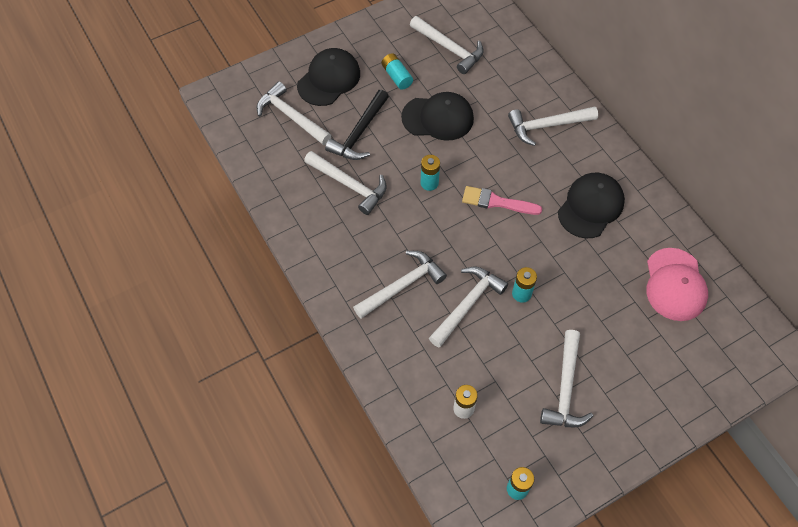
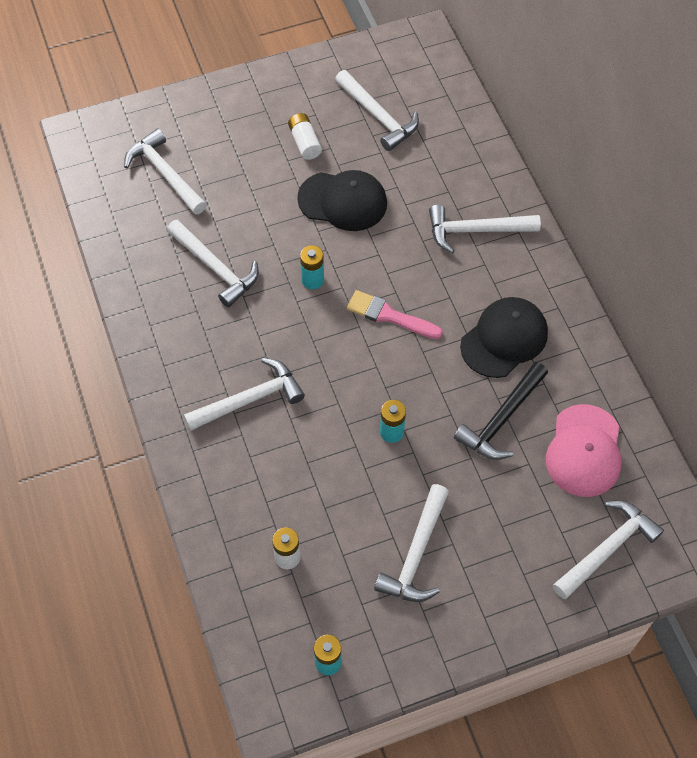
camera: 10 degrees right, 0 degrees up
black cap [297,48,360,106] -> none
black hammer [325,90,389,160] -> black hammer moved to [454,362,548,460]
turquoise battery [381,53,413,90] -> white battery [288,113,322,160]
white hammer [429,267,508,348] -> white hammer moved to [553,500,664,599]

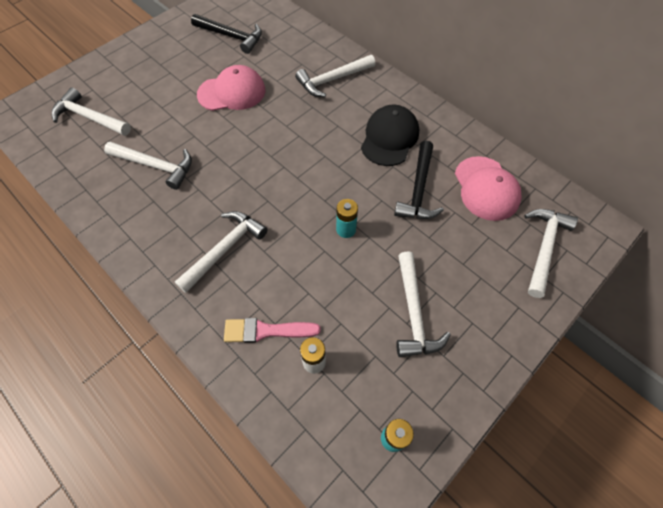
camera: 25 degrees left, 0 degrees up
white battery [288,113,322,160] -> none
black cap [297,170,387,231] -> pink cap [197,65,265,111]
turquoise battery [300,245,324,289] -> none
white hammer [335,70,419,151] -> black hammer [191,14,262,54]
pink brush [347,290,443,339] -> pink brush moved to [224,318,321,343]

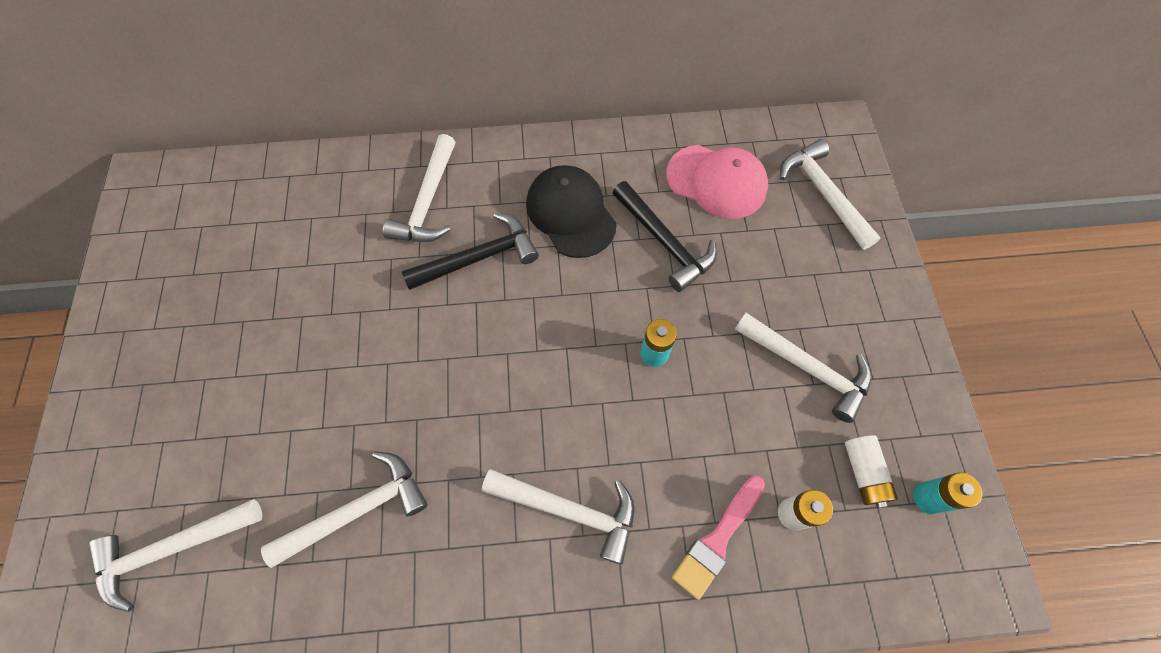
camera: 50 degrees left, 5 degrees up
white hammer [175,211,268,293] -> white hammer turned 120 degrees clockwise [482,469,634,565]
black hammer [191,14,262,54] -> black hammer moved to [402,213,539,290]
pink cap [197,65,265,111] -> none
none -> white battery [845,435,898,508]

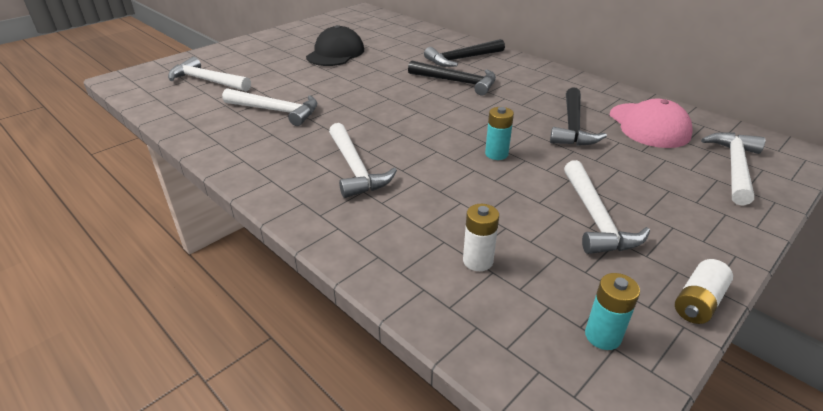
camera: 50 degrees right, 30 degrees down
white hammer [383,134,455,242] -> black hammer [424,39,505,67]
black cap [526,165,617,258] -> black cap moved to [306,25,364,66]
pink brush [672,476,765,600] -> none
white battery [845,435,898,508] -> white battery moved to [675,259,733,324]

